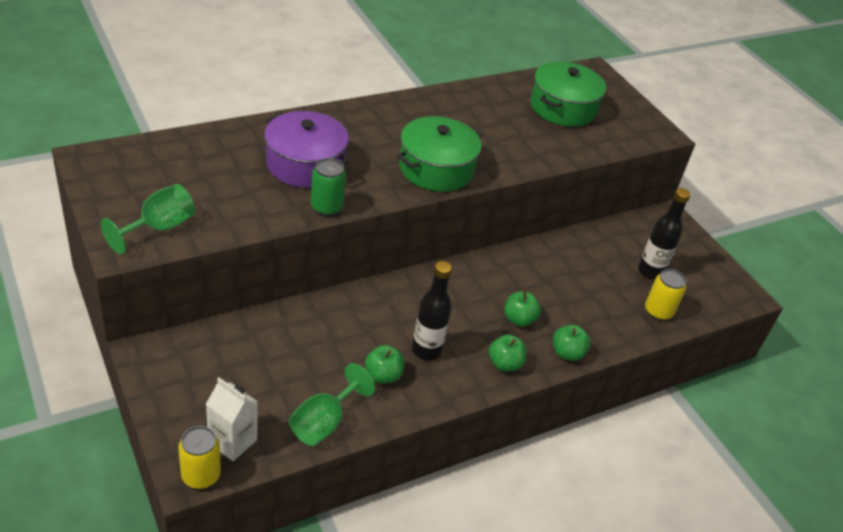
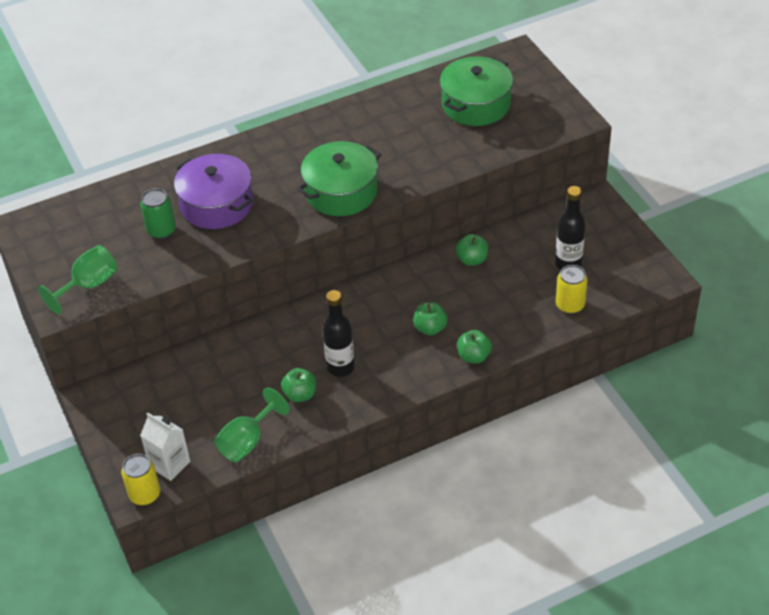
camera: 10 degrees right, 5 degrees up
green can [311,158,346,216] -> green can moved to [140,188,176,239]
green apple [489,334,527,371] -> green apple moved to [456,234,488,266]

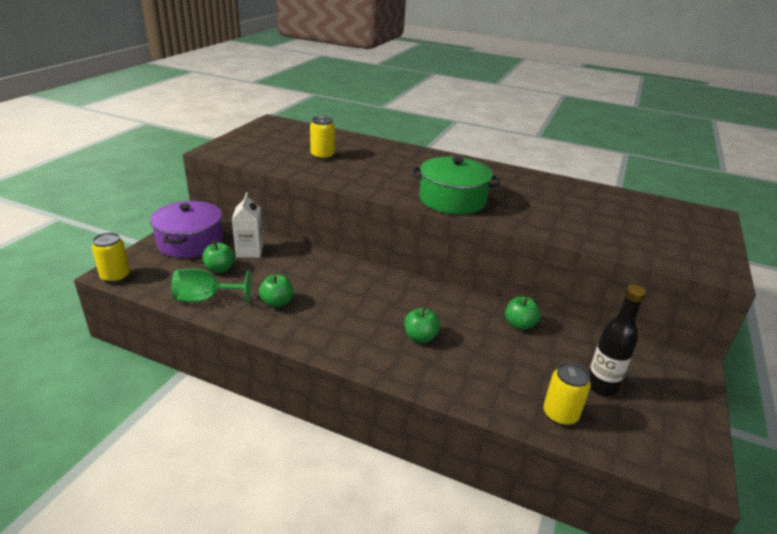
camera: 45 degrees right, 15 degrees down
green goblet [38,245,118,314] -> none
green can [140,188,176,239] -> yellow can [310,116,335,160]
white carton [140,413,190,481] -> white carton moved to [232,193,263,258]
purple pot [174,154,253,229] -> purple pot moved to [150,201,223,258]
black bottle [323,290,355,377] -> none
green pot [440,56,513,126] -> none
green apple [457,330,492,364] -> green apple moved to [202,241,235,273]

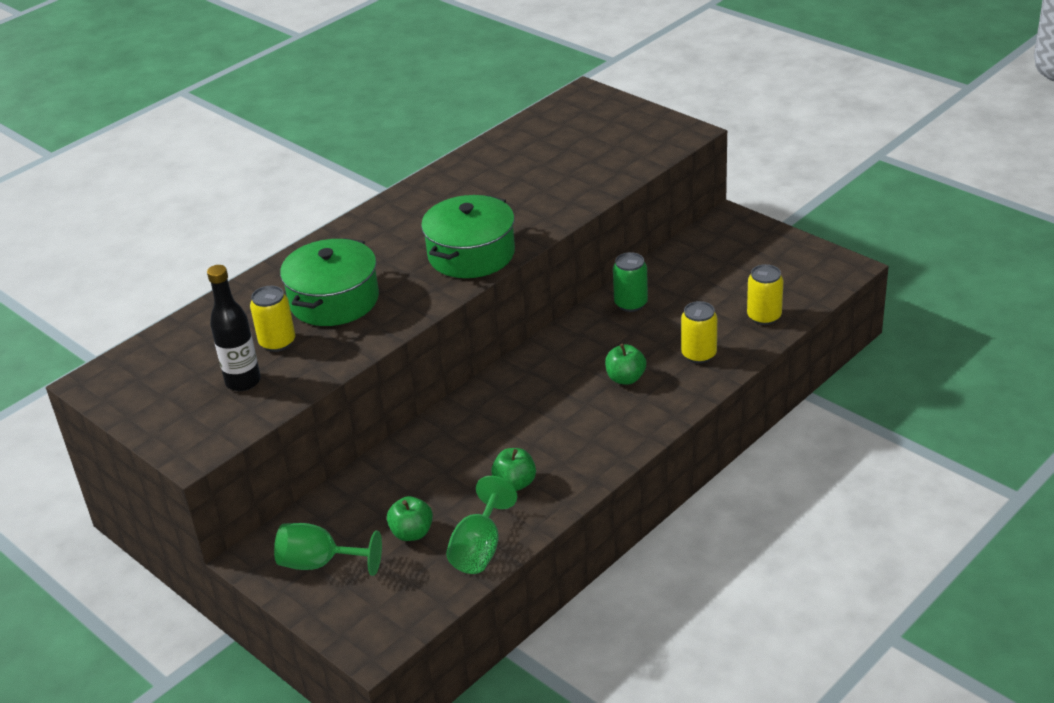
camera: 65 degrees left, 5 degrees up
yellow can [92,233,130,283] -> yellow can moved to [681,301,717,363]
purple pot [150,201,223,258] -> green goblet [274,523,382,576]
white carton [232,193,263,258] -> none
green apple [505,296,540,330] -> green can [613,252,648,312]
black bottle [589,285,646,396] -> black bottle moved to [207,265,261,391]
none -> green pot [280,238,379,326]

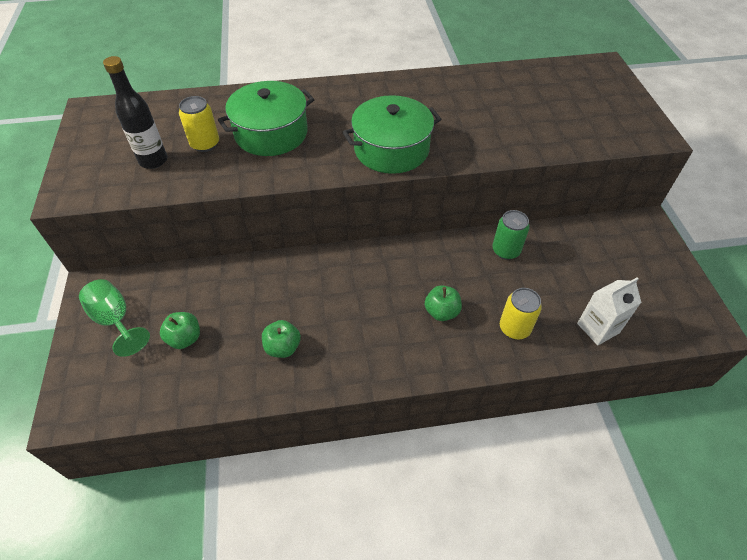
camera: 35 degrees right, 15 degrees up
green goblet [446,476,517,574] -> none
yellow can [747,264,784,325] -> white carton [577,277,642,345]

